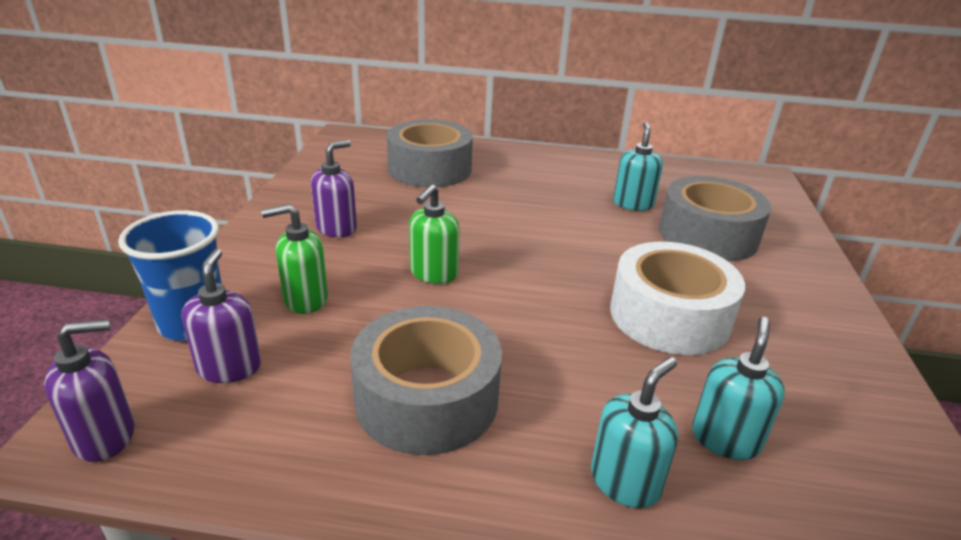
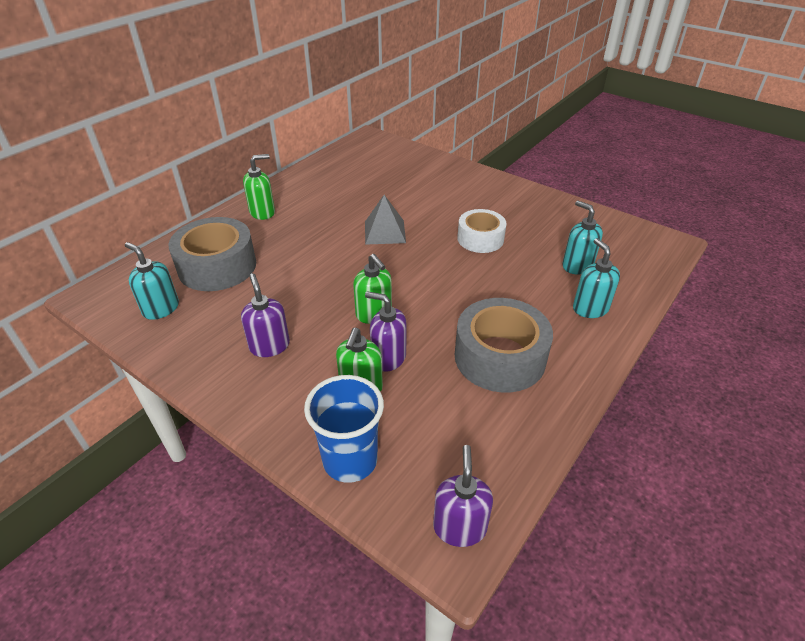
camera: 60 degrees left, 10 degrees up
purple soap dispenser [182,249,261,383] -> purple soap dispenser moved to [365,291,407,372]
white tape [610,242,745,355] -> white tape [457,209,506,253], size x0.64
turquoise soap dispenser [613,122,663,211] -> turquoise soap dispenser moved to [125,242,179,320]
grey tape [659,176,771,261] -> none
none -> green soap dispenser [243,154,275,220]
none -> grey pyramid [365,195,406,245]

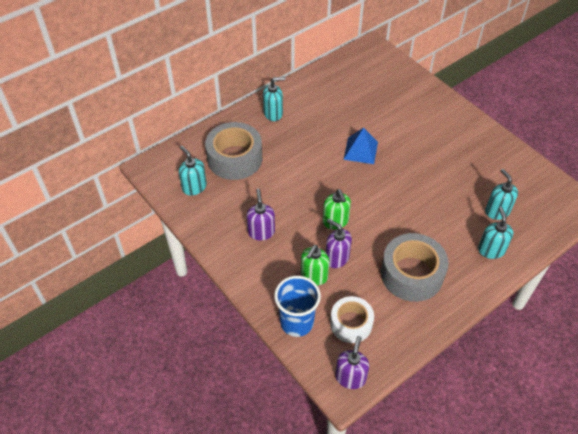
camera: 15 degrees right, 10 degrees up
green soap dispenser [243,154,275,220] -> turquoise soap dispenser [263,77,285,121]
grey pyramid [365,195,406,245] -> blue pyramid [343,128,378,164]
white tape [457,209,506,253] -> white tape moved to [330,296,374,343]

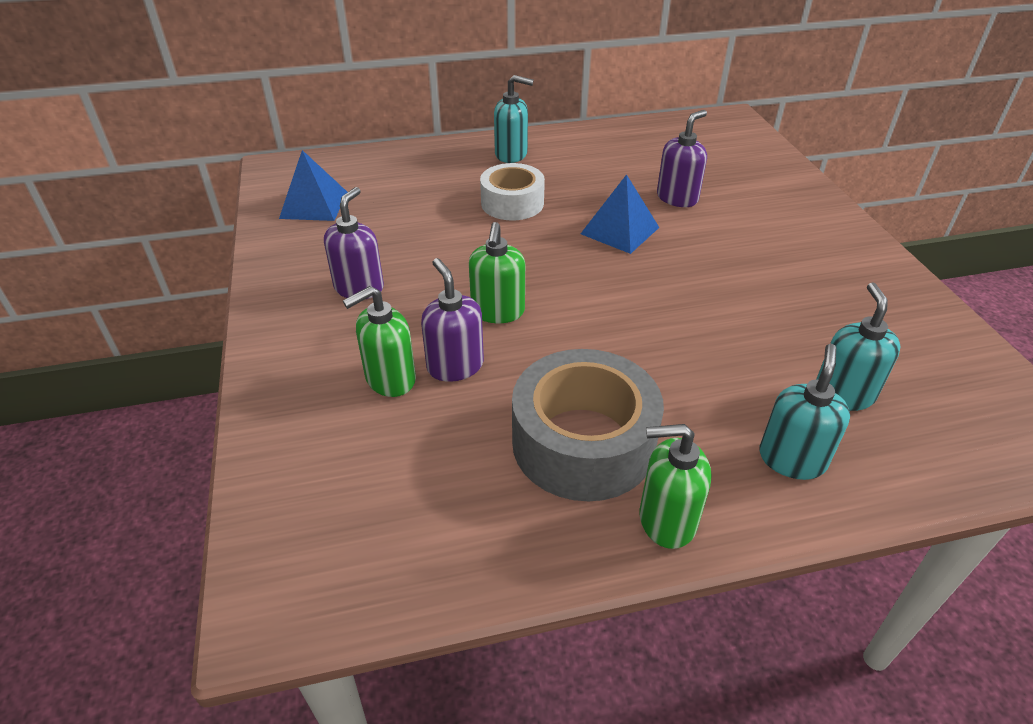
camera: 25 degrees right, 10 degrees down
turquoise soap dispenser [179,146,207,196] -> blue pyramid [279,150,347,221]
grey tape [205,122,262,180] -> none
blue cup [274,276,321,337] -> none
white tape [330,296,374,343] -> white tape moved to [480,163,545,220]
purple soap dispenser [335,336,369,389] -> purple soap dispenser moved to [657,110,707,207]
none -> green soap dispenser [640,424,711,549]

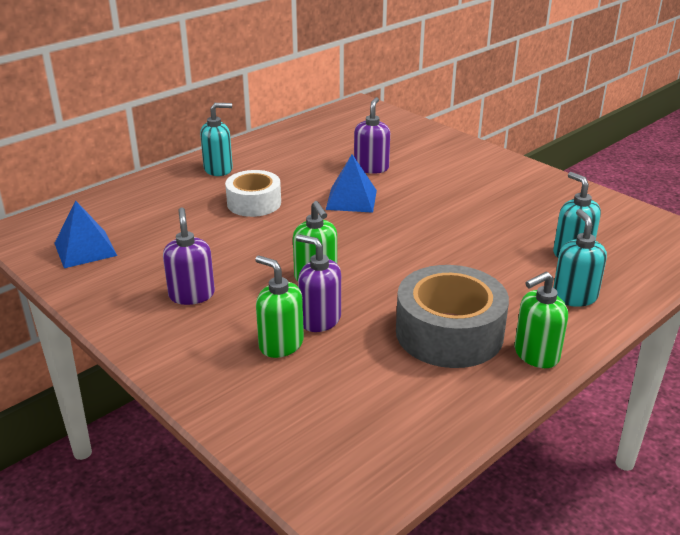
camera: 30 degrees left, 10 degrees down
green soap dispenser [343,286,416,397] -> green soap dispenser turned 105 degrees clockwise [255,256,304,358]

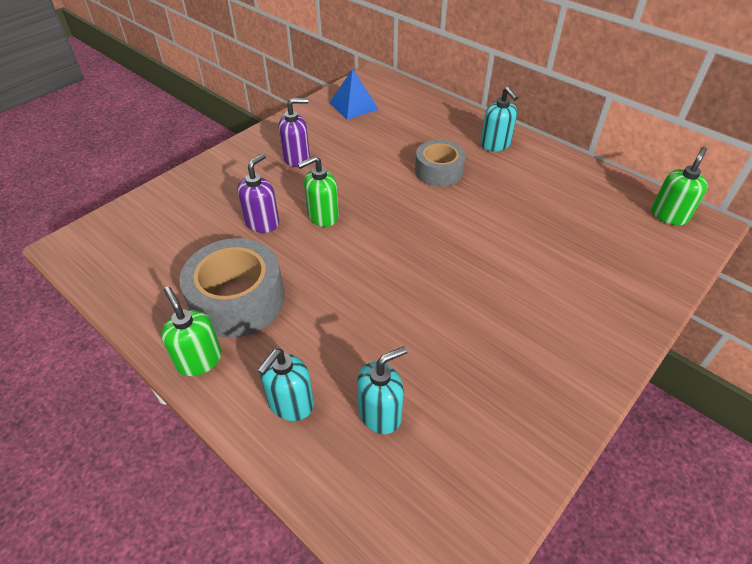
camera: 85 degrees right, 15 degrees up
white tape [225,170,281,217] -> grey tape [415,140,466,186]
green soap dispenser [255,256,304,358] -> green soap dispenser moved to [652,147,708,225]
blue pyramid [326,154,377,213] -> none
purple soap dispenser [354,97,390,174] -> none
turquoise soap dispenser [553,209,607,307] -> turquoise soap dispenser turned 135 degrees clockwise [257,349,314,421]

